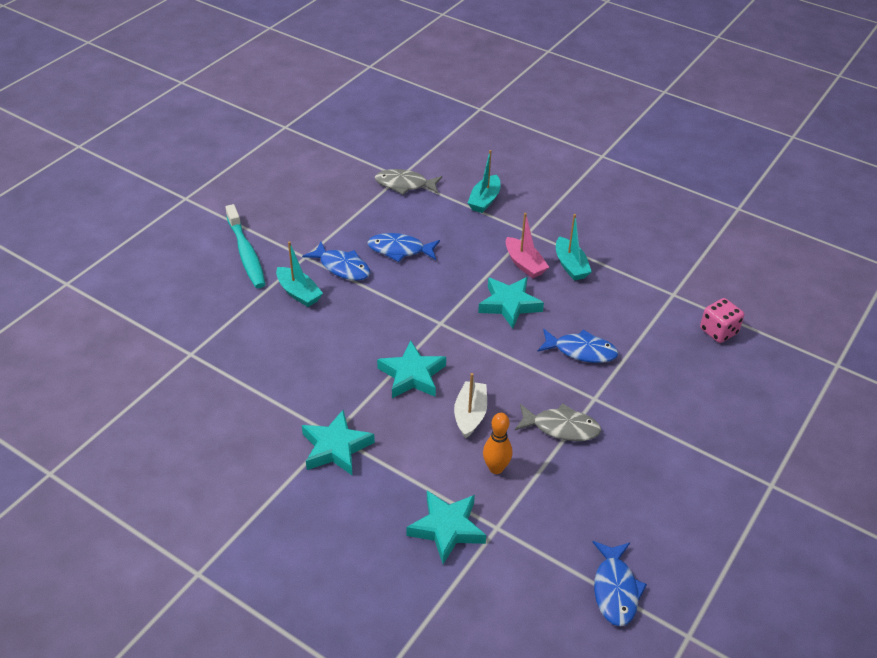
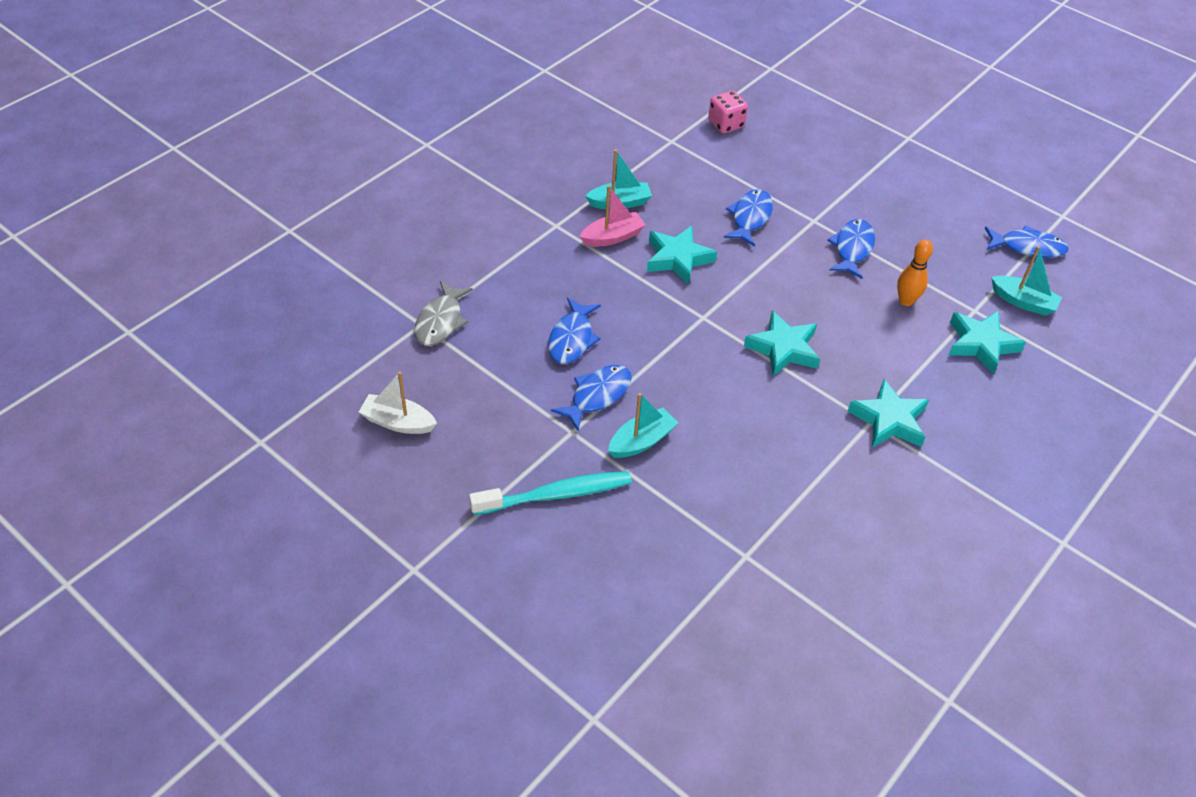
camera: 85 degrees left, 5 degrees up
white boat [454,373,487,439] -> white boat moved to [359,371,437,434]
turquoise boat [468,150,501,213] -> turquoise boat moved to [991,246,1062,316]
grey fish [515,404,601,441] -> blue fish [827,219,875,279]

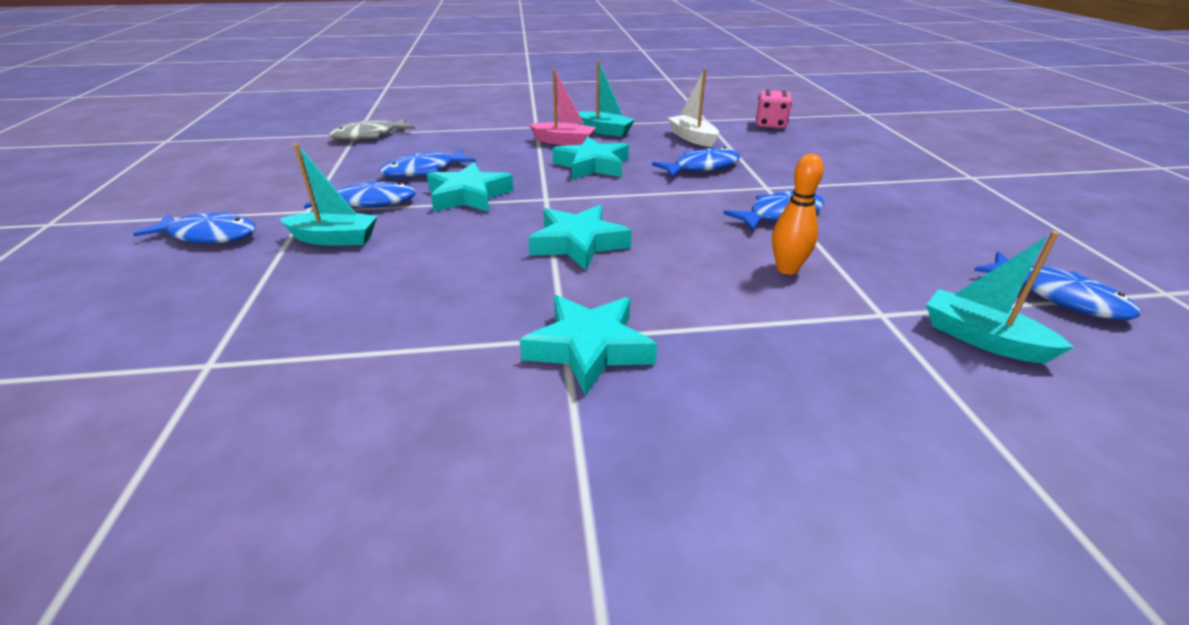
camera: 45 degrees right, 15 degrees down
white boat [359,371,437,434] -> white boat moved to [668,68,719,147]
turquoise toothbrush [469,471,632,515] -> blue fish [133,211,256,243]
turquoise star [949,311,1026,374] -> turquoise star moved to [427,162,514,212]
turquoise boat [991,246,1062,316] -> turquoise boat turned 150 degrees clockwise [926,231,1074,363]

